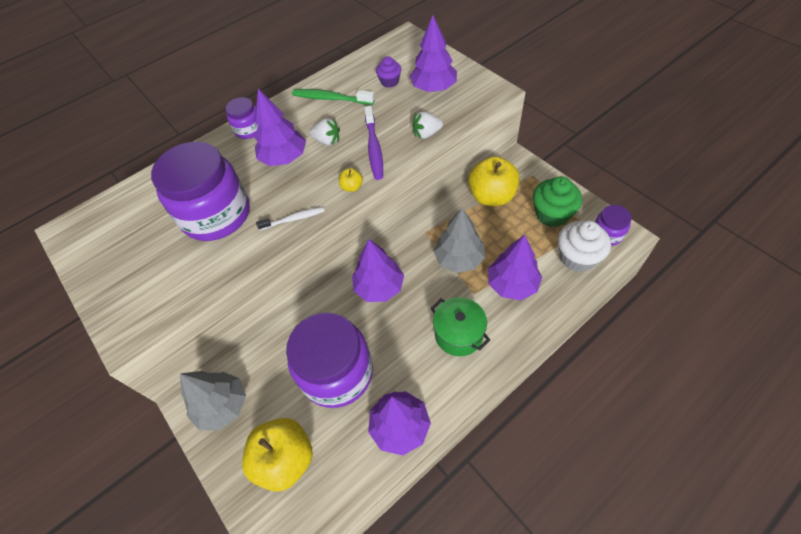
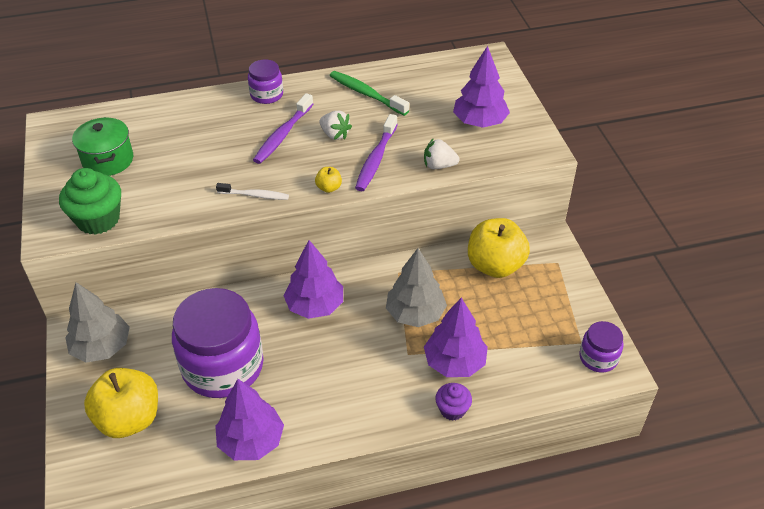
camera: 20 degrees right, 10 degrees down
purple jar [151,141,250,241] -> none
purple tree [254,89,306,166] -> purple toothbrush [253,93,313,164]
purple cupcake [376,56,401,88] -> purple cupcake moved to [435,383,472,421]
green pot [431,297,490,356] -> green pot moved to [72,117,133,176]
green cupcake [533,176,582,227] -> green cupcake moved to [59,168,121,235]
white cupcake [558,220,611,272] -> none

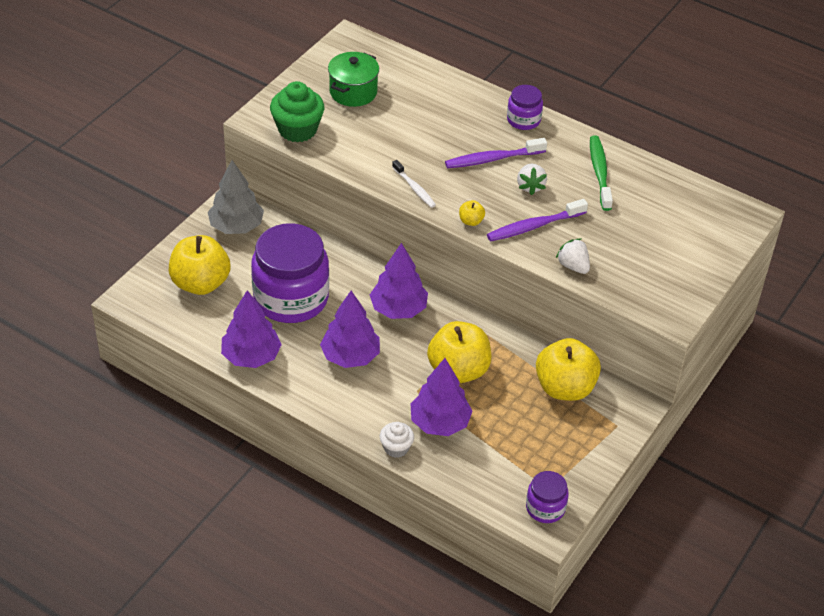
camera: 45 degrees right, 0 degrees up
grey tree [386,248,447,327] -> yellow apple [427,321,491,383]
purple cupcake [435,383,472,421] -> white cupcake [380,422,414,458]
purple tree [453,46,510,128] -> purple tree moved to [320,291,380,368]

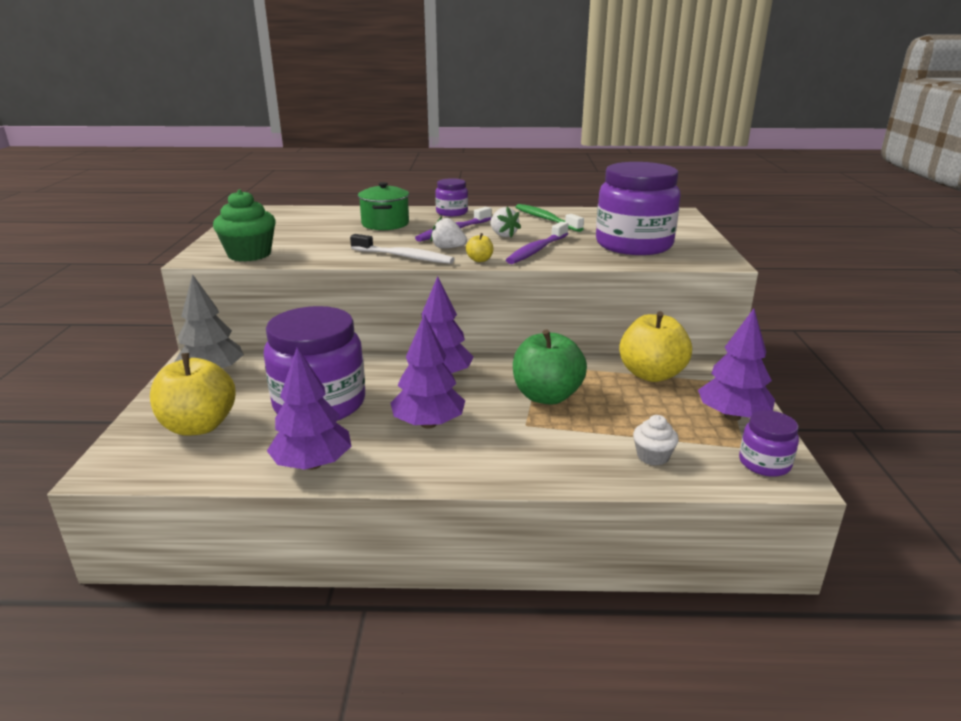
camera: 30 degrees left, 20 degrees down
green pot [328,52,379,107] -> green pot moved to [358,182,409,230]
white cupcake [380,422,414,458] -> white cupcake moved to [633,415,679,466]
white toothbrush [392,160,436,208] -> white toothbrush [350,234,454,264], size x1.52
purple tree [410,358,473,436] -> purple tree moved to [698,308,775,421]
yellow apple [427,321,491,383] -> green apple [513,329,587,405]
white strawberry [556,238,590,274] -> white strawberry moved to [431,216,467,248]
none -> purple jar [596,162,680,255]

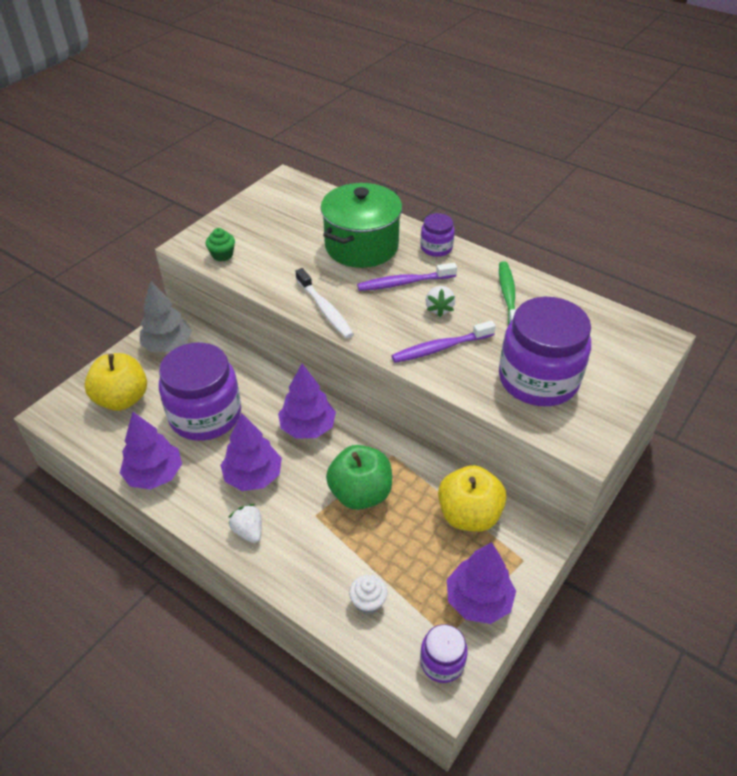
camera: 35 degrees right, 20 degrees up
green cupcake [213,190,276,261] -> green cupcake [205,228,235,261], size x0.57
green pot [358,182,409,230] -> green pot [321,183,402,268], size x1.62
white strawberry [431,216,467,248] -> white strawberry moved to [228,504,262,543]
yellow apple [466,233,493,262] -> none

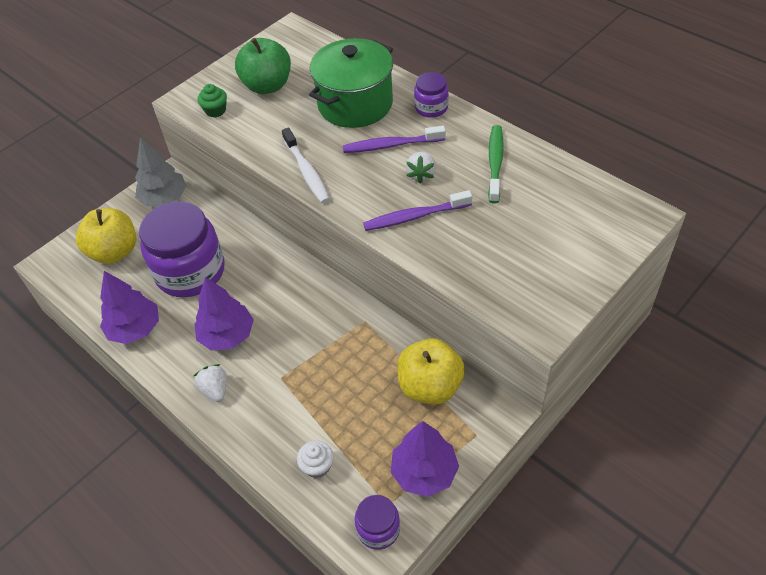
camera: 10 degrees right, 5 degrees up
purple tree [278,364,336,439] -> none
green apple [326,445,392,510] -> green apple moved to [235,38,291,94]
purple jar [499,297,591,406] -> none

